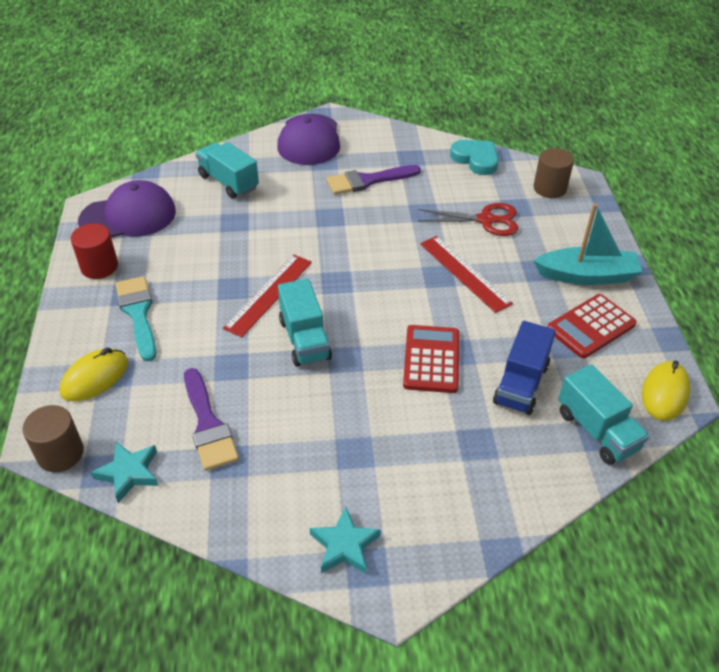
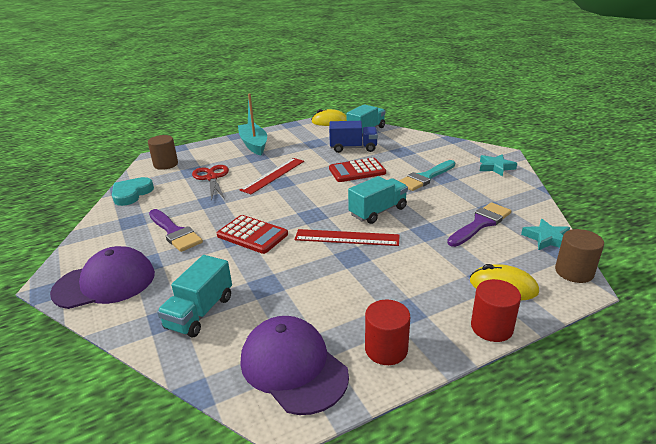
camera: 110 degrees left, 15 degrees down
turquoise brush [115,276,156,362] -> turquoise brush moved to [399,160,455,191]
red calculator [547,294,637,359] -> red calculator moved to [217,215,288,254]
none -> red cylinder [471,279,521,342]

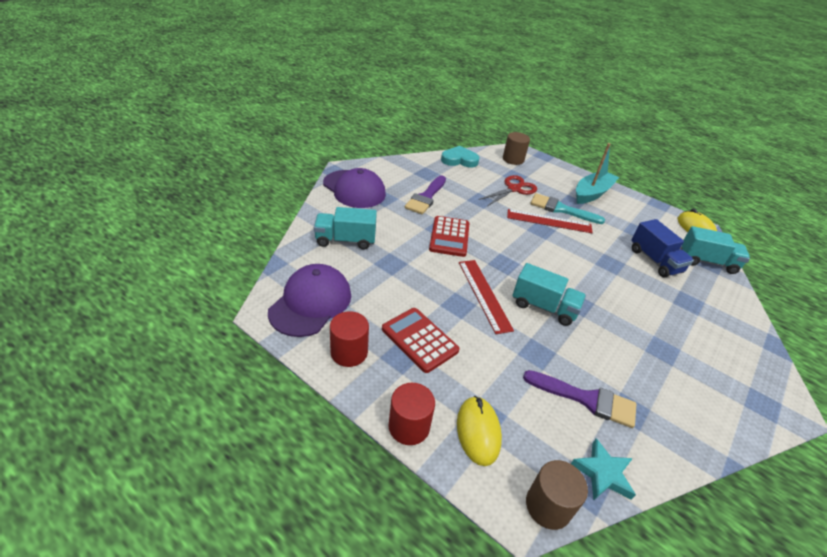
camera: 60 degrees right, 10 degrees up
red calculator [329,158,386,182] -> red calculator moved to [382,308,460,373]
turquoise brush [399,160,455,191] -> turquoise brush moved to [530,193,605,224]
turquoise star [480,154,517,176] -> none

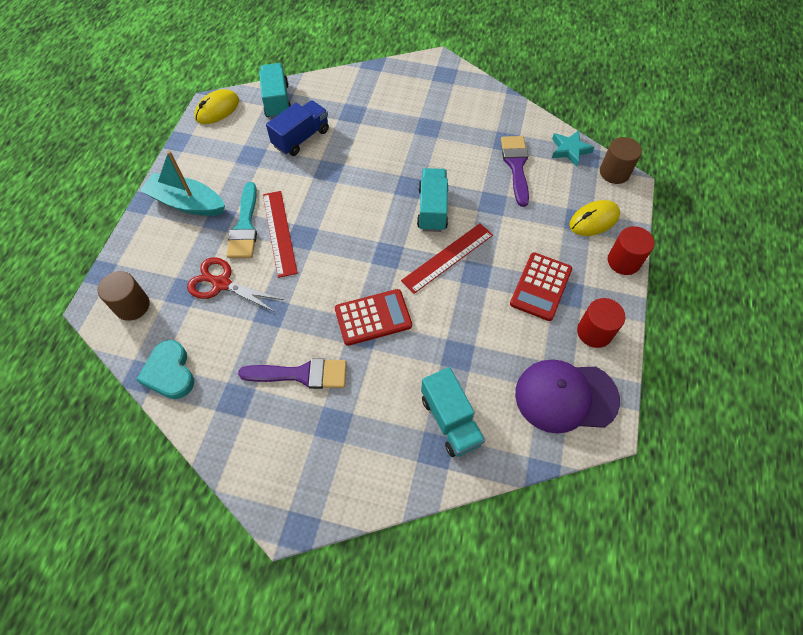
camera: 110 degrees left, 20 degrees up
purple cap [323,168,386,208] -> none

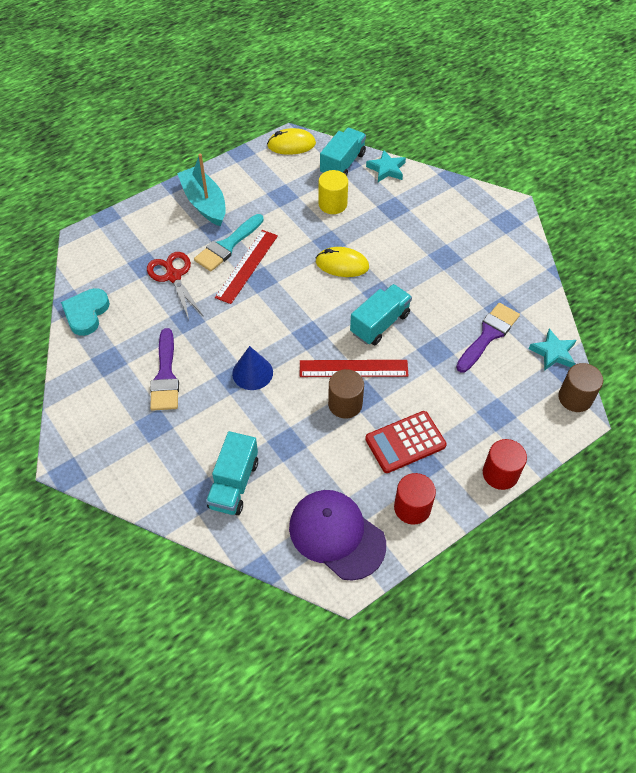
camera: 40 degrees right, 5 degrees down
brown cylinder [98,271,150,321] -> brown cylinder moved to [328,369,364,419]
purple brush [238,358,347,389] -> purple brush turned 45 degrees clockwise [150,328,179,411]
blue truck [266,100,329,156] -> yellow cylinder [318,170,348,214]
red calculator [335,289,412,346] -> blue cone [232,346,273,390]
yellow mouse [570,200,620,236] -> yellow mouse moved to [316,247,369,277]
none -> turquoise star [366,150,406,182]

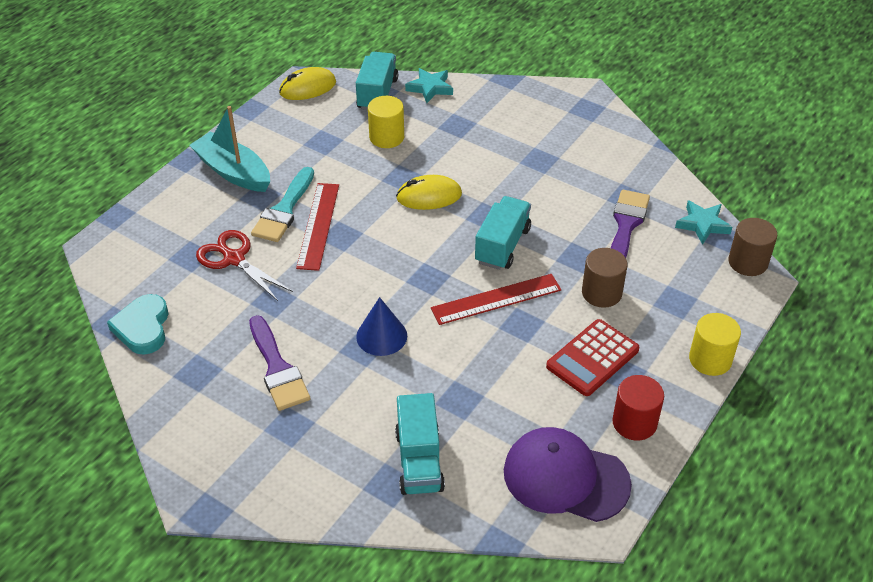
camera: 20 degrees left, 10 degrees down
brown cylinder [328,369,364,419] -> brown cylinder moved to [582,248,627,308]
red cylinder [483,439,527,490] -> yellow cylinder [689,313,741,376]

